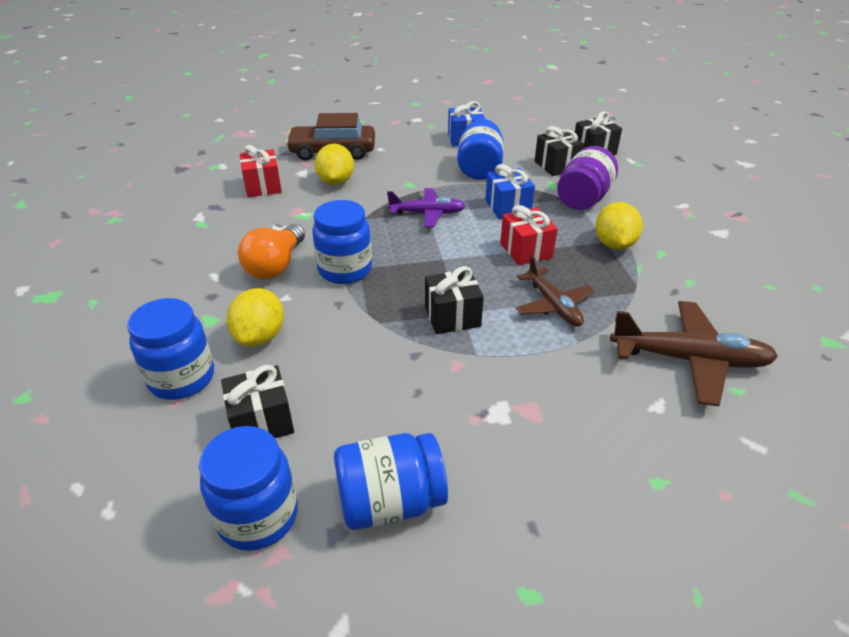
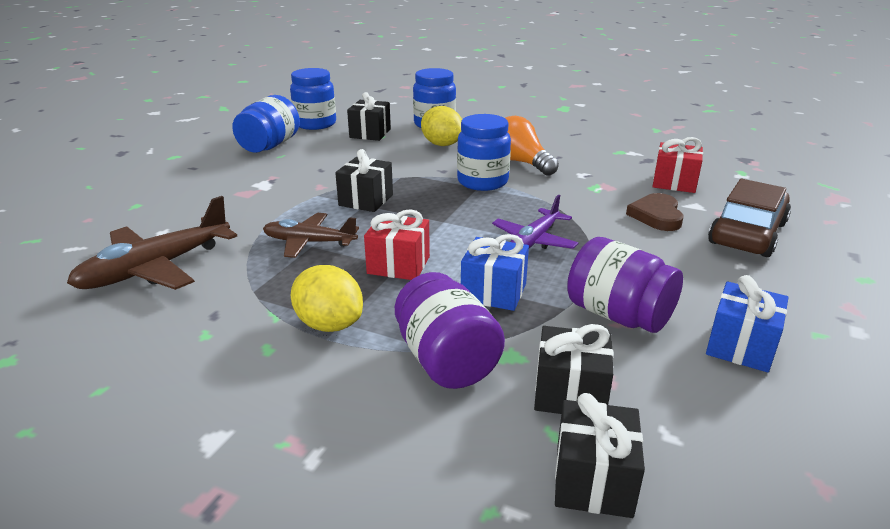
camera: 125 degrees right, 10 degrees down
yellow lemon [315,144,354,185] -> brown heart [626,193,684,231]
blue jar [457,119,504,180] -> purple jar [567,237,683,333]

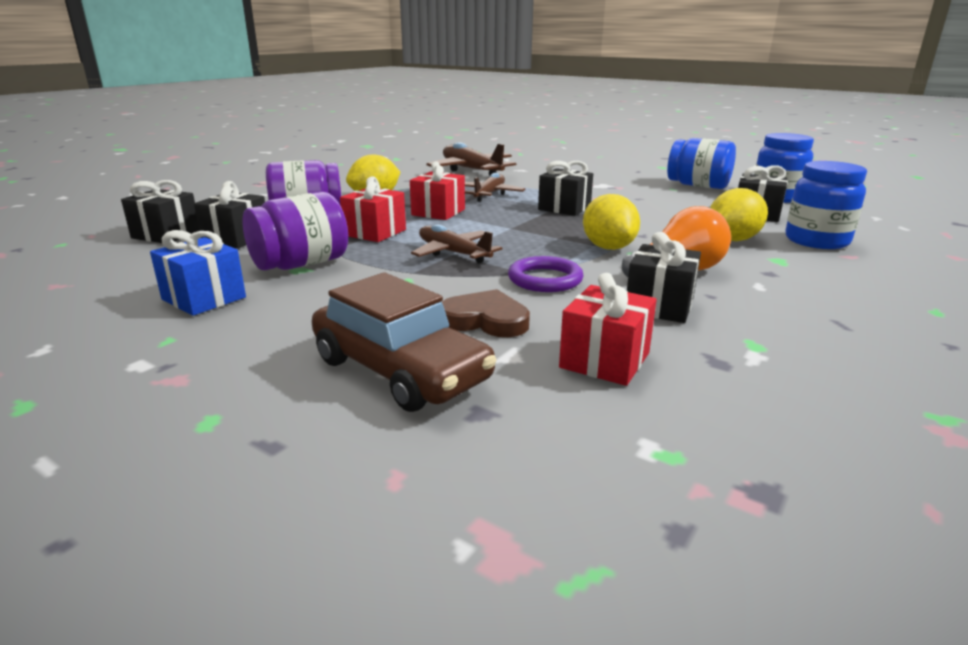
camera: 100 degrees right, 5 degrees down
blue jar [457,114,511,191] -> yellow lemon [583,194,640,250]
blue gift [461,234,529,311] -> red gift [340,176,406,242]
purple plane [492,195,579,249] -> brown plane [411,224,502,263]
none -> purple ring [508,256,584,292]
none -> black gift [627,232,701,323]

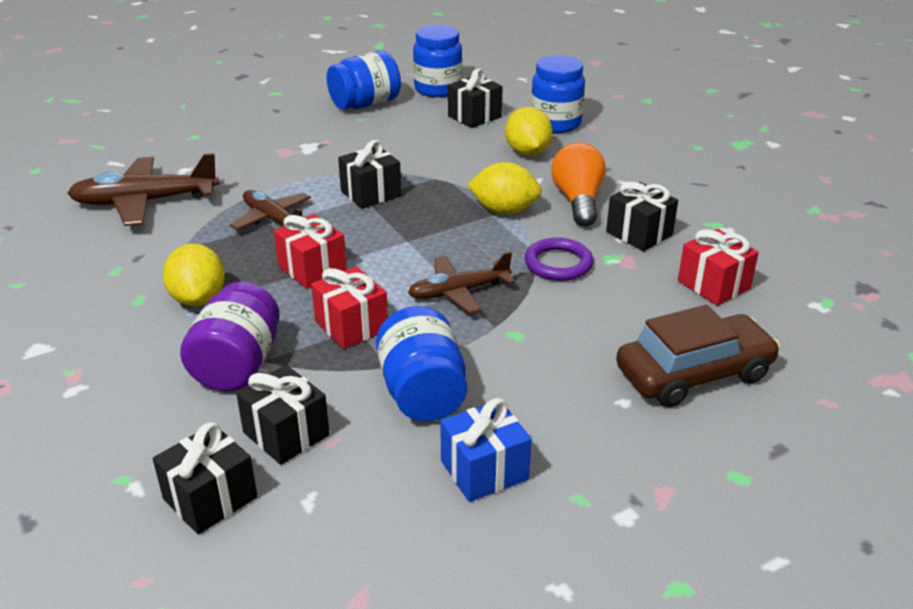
camera: 65 degrees left, 10 degrees up
purple jar [242,192,348,270] -> blue jar [376,306,467,421]
brown heart [442,289,530,337] -> none

